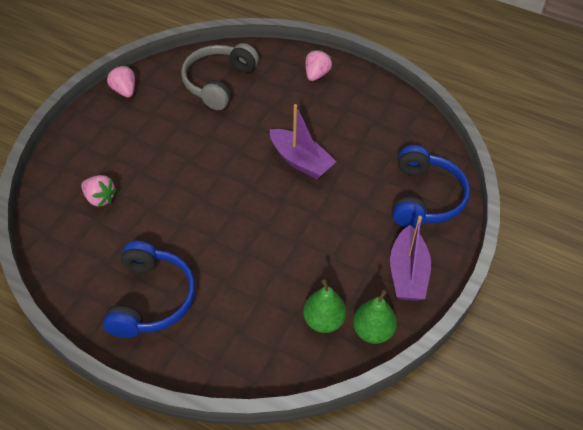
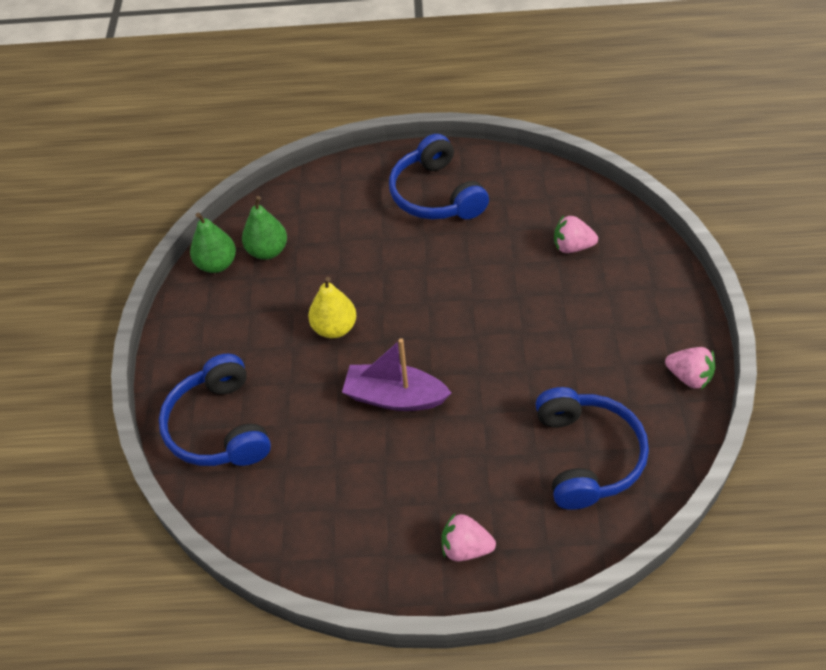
camera: 155 degrees right, 0 degrees up
grey headphones [181,43,259,110] -> blue headphones [535,387,649,510]
pink strawberry [305,50,332,81] -> pink strawberry turned 105 degrees clockwise [442,512,496,561]
purple boat [390,216,431,301] -> none
none -> yellow pear [308,277,357,338]

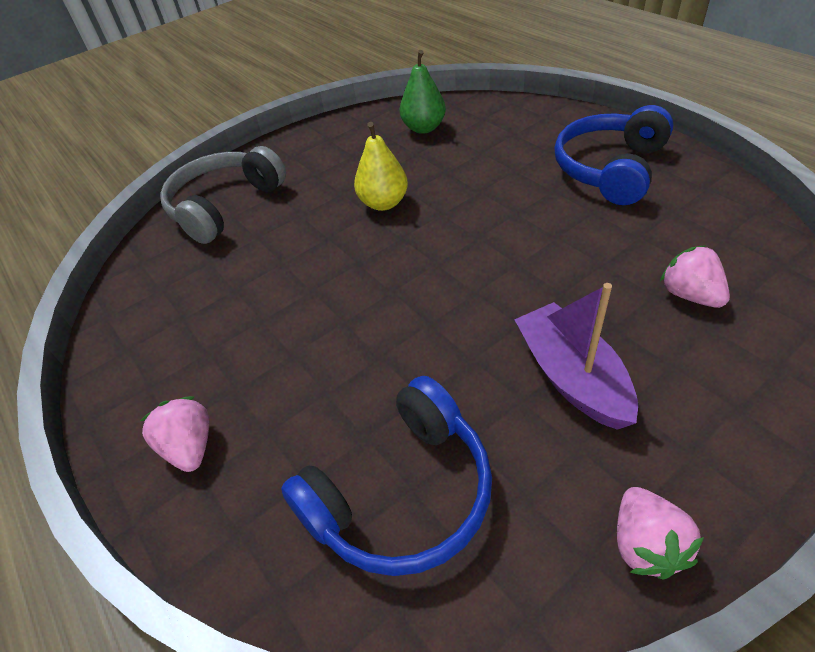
camera: 55 degrees right, 5 degrees down
blue headphones [159,354,271,466] -> grey headphones [160,146,286,244]
green pear [190,213,236,273] -> none
purple boat [342,338,452,411] -> purple boat moved to [514,283,638,430]

